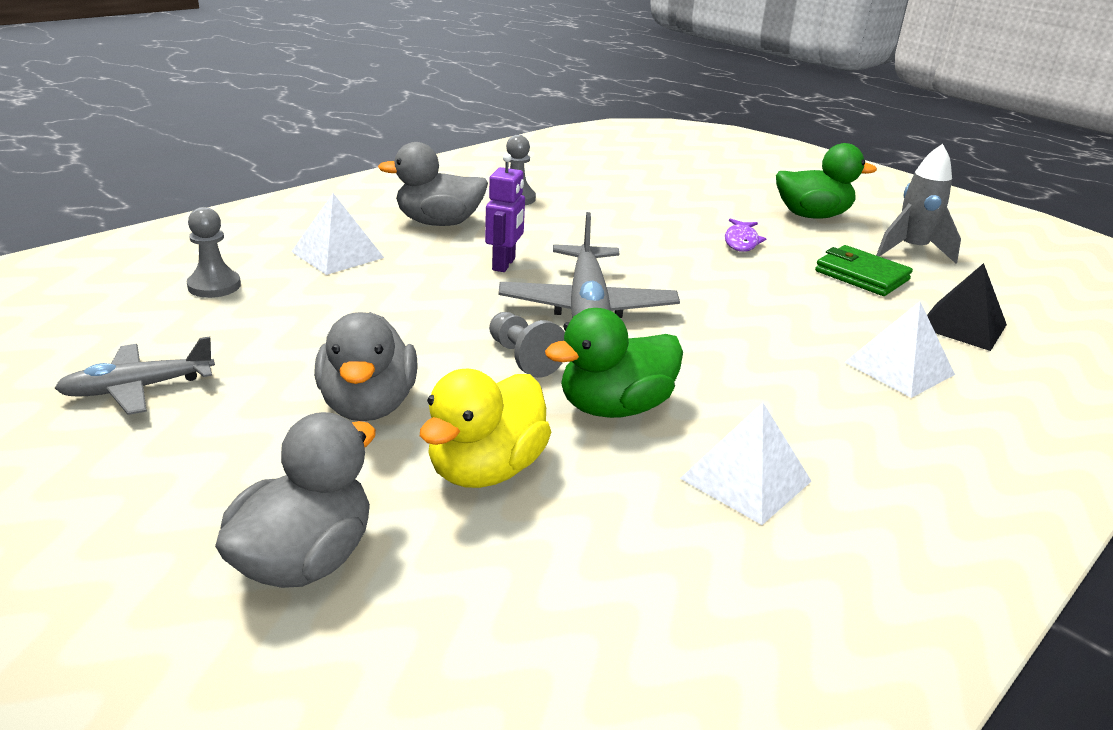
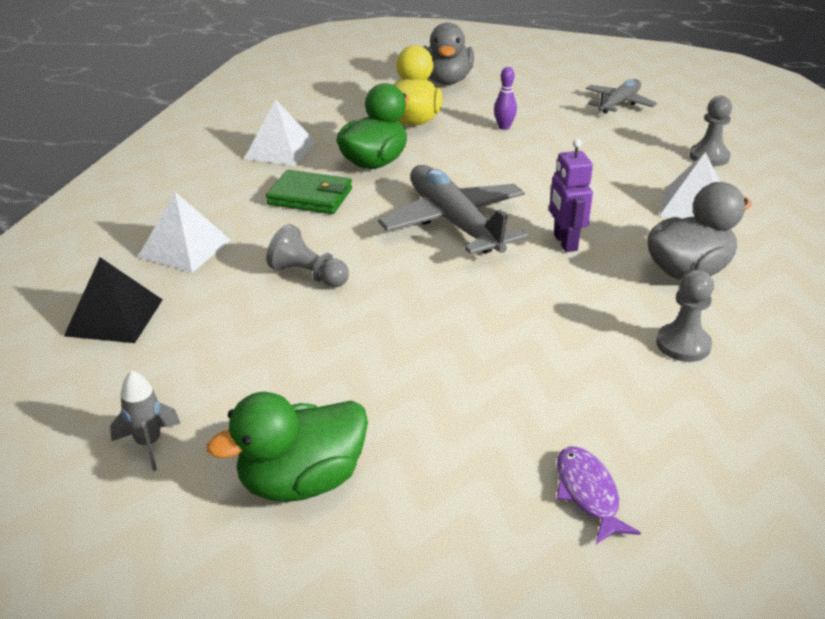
camera: 155 degrees right, 5 degrees up
grey duck [314,312,418,421] -> purple bowling pin [494,67,517,130]
grey pawn [489,312,565,378] -> grey pawn moved to [266,224,349,288]
purple fish [725,219,766,252] -> purple fish moved to [557,446,641,544]
green wallet [815,245,913,296] -> green wallet moved to [266,170,352,214]
grey rocket [876,144,961,264] -> grey rocket [110,370,181,471], size x0.60

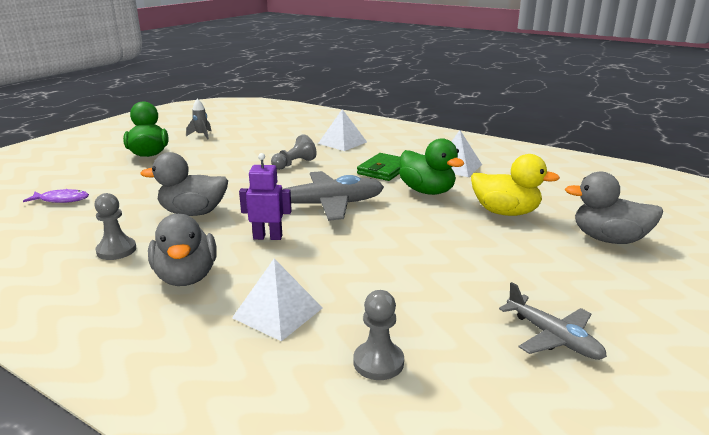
camera: 105 degrees right, 10 degrees down
black pyramid [64,257,163,343] -> none
purple bowling pin [494,67,517,130] -> none
none -> grey duck [141,152,228,216]

